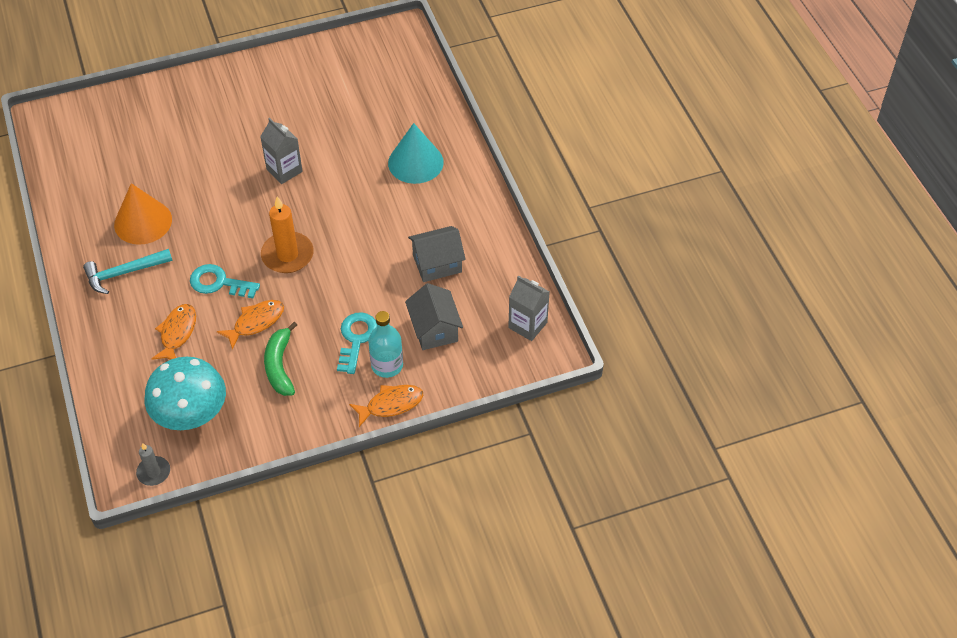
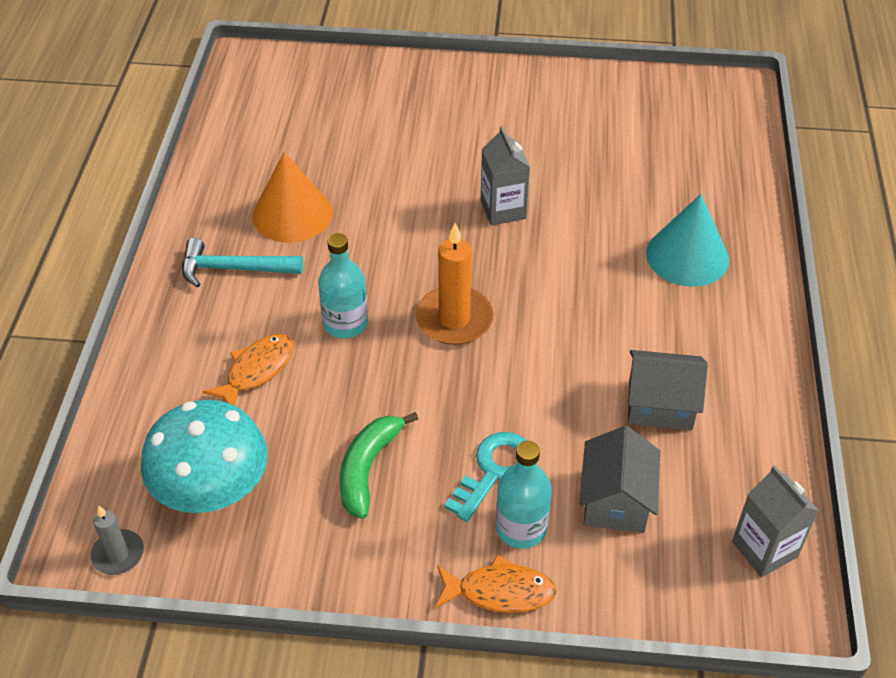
camera: 25 degrees right, 5 degrees down
turquoise key [190,264,260,298] -> turquoise bottle [318,233,368,339]
orange fish [217,300,284,350] -> none

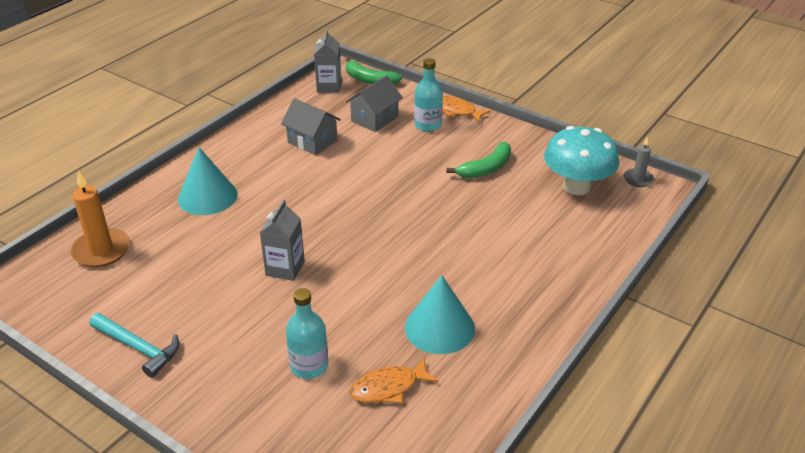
camera: 150 degrees left, 10 degrees down
turquoise hammer [182,238,303,287] -> turquoise hammer moved to [90,313,180,378]
orange fish [203,334,294,406] -> orange fish moved to [350,357,439,403]
orange cone [252,152,332,243] -> turquoise cone [405,275,475,354]
turquoise bottle [318,233,368,339] -> turquoise bottle moved to [286,288,328,379]
orange candle [415,223,494,345] -> orange candle moved to [70,171,130,267]
turquoise key [444,432,527,522] -> none
none -> green banana [346,58,403,84]

